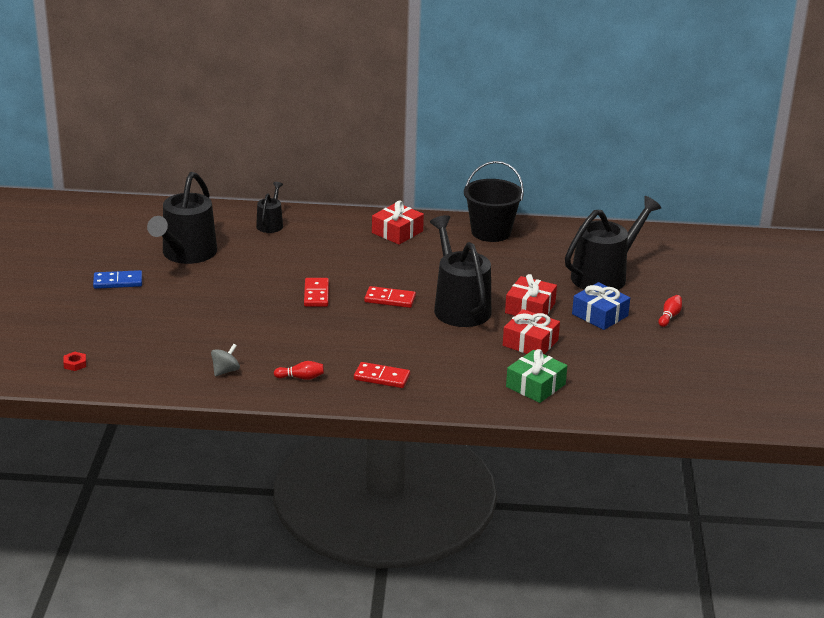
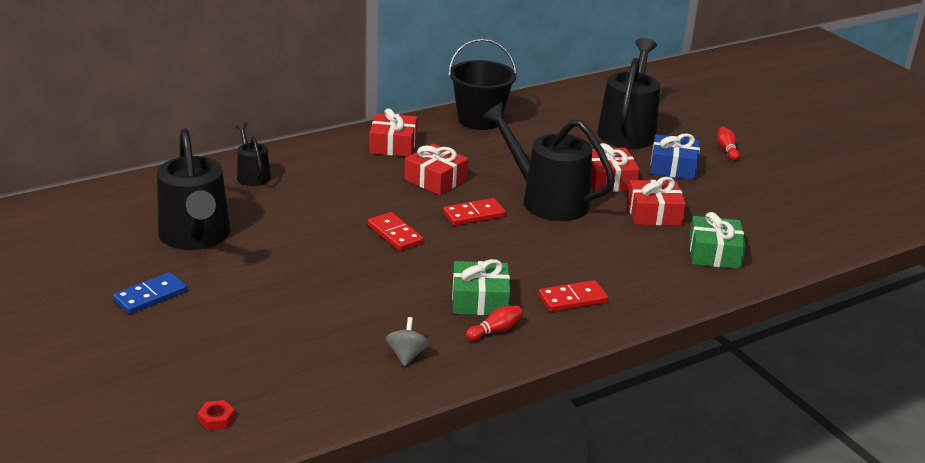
camera: 35 degrees left, 0 degrees up
none -> red gift [404,144,469,195]
none -> green gift [452,259,510,315]

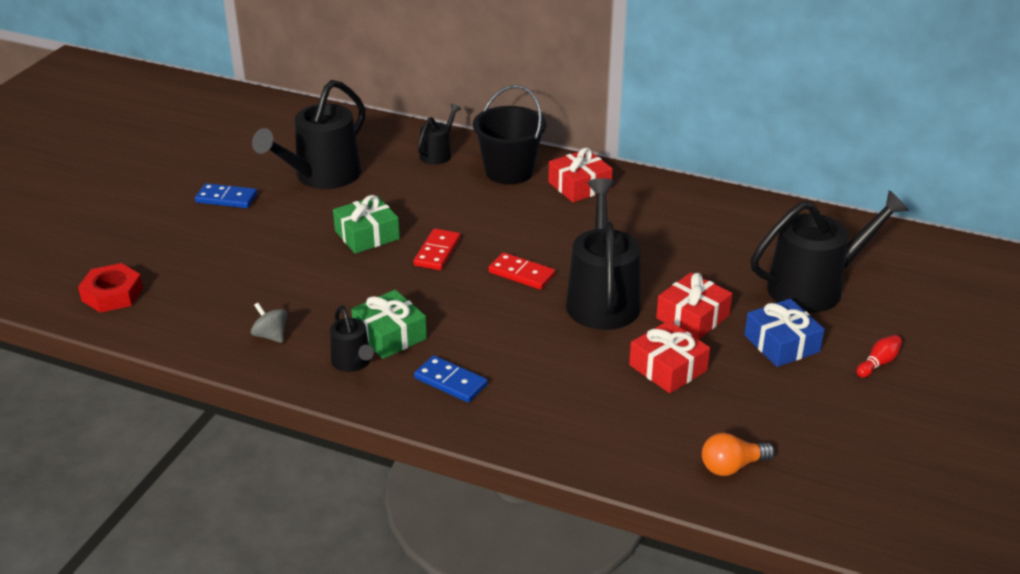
camera: 55 degrees right, 5 degrees up
red nut [198,400,235,430] -> red nut [78,263,143,313], size x2.01
grey spinning top [386,317,429,366] -> grey spinning top turned 105 degrees counterclockwise [251,303,287,343]
red gift [404,144,469,195] -> none
black bucket [448,38,517,130] -> black bucket moved to [473,85,546,185]
red bowling pin [466,305,523,341] -> black watering can [330,305,374,372]
red domino [538,280,608,312] -> blue domino [414,356,488,403]
green gift [689,212,746,269] -> green gift moved to [333,195,400,254]
none -> orange light bulb [702,433,775,476]

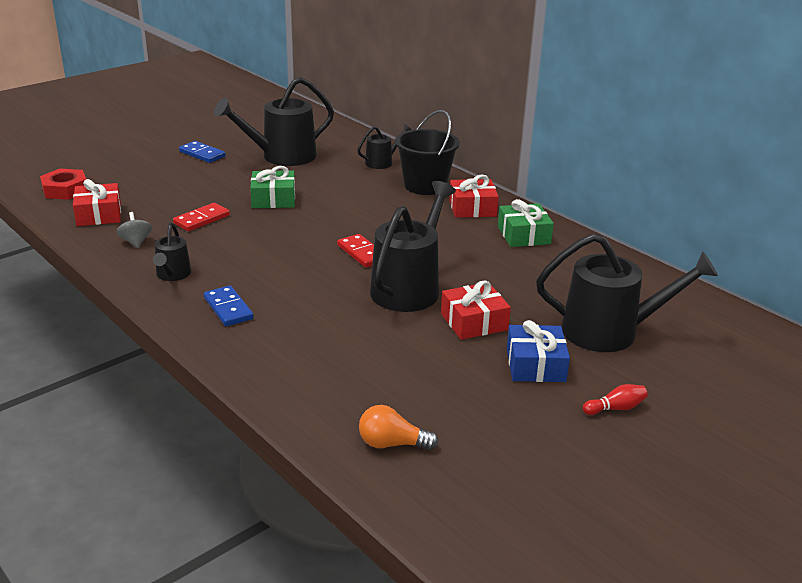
camera: 25 degrees right, 5 degrees down
green gift [351,290,427,359] -> green gift moved to [498,199,554,247]
red domino [414,229,461,270] -> red domino moved to [173,203,230,231]
red gift [629,321,710,393] -> red gift moved to [73,179,121,226]

